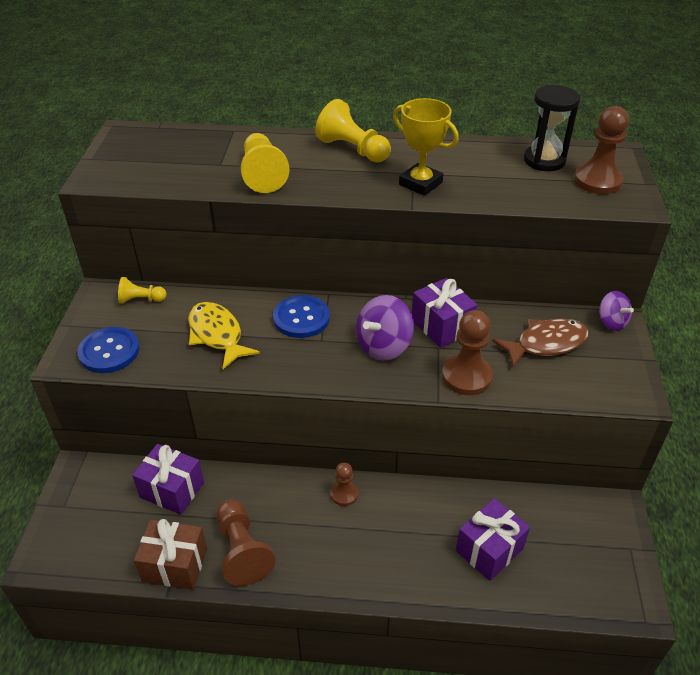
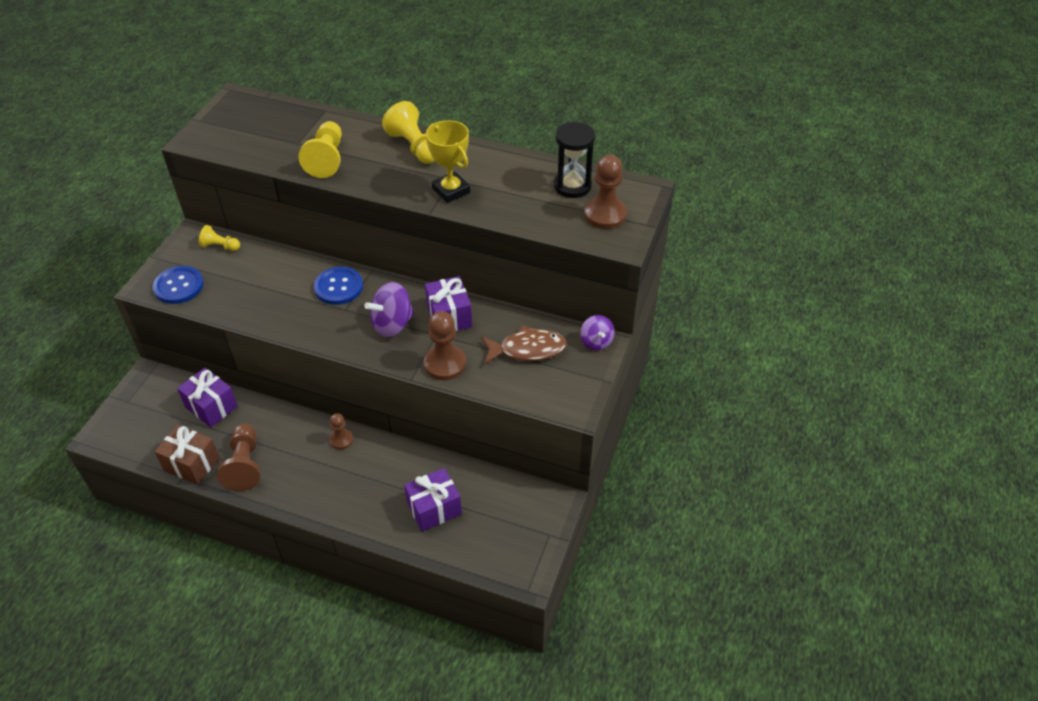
camera: 15 degrees right, 5 degrees up
yellow fish [188,302,260,369] -> none

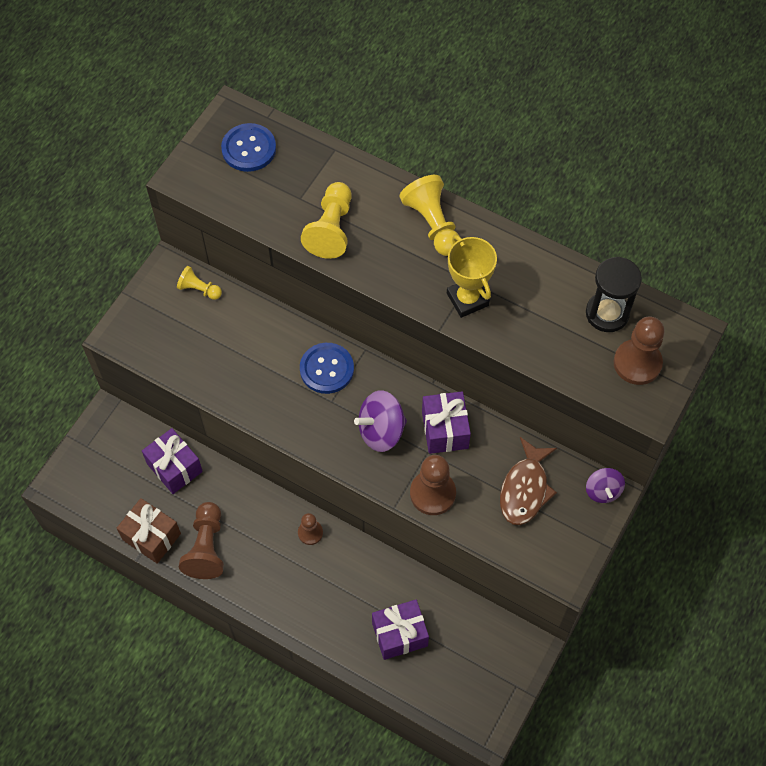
camera: 10 degrees right, 15 degrees up
blue button [153,266,204,304] -> blue button moved to [221,123,276,172]
brown fish [481,325,567,365] -> brown fish turned 105 degrees clockwise [500,437,557,525]

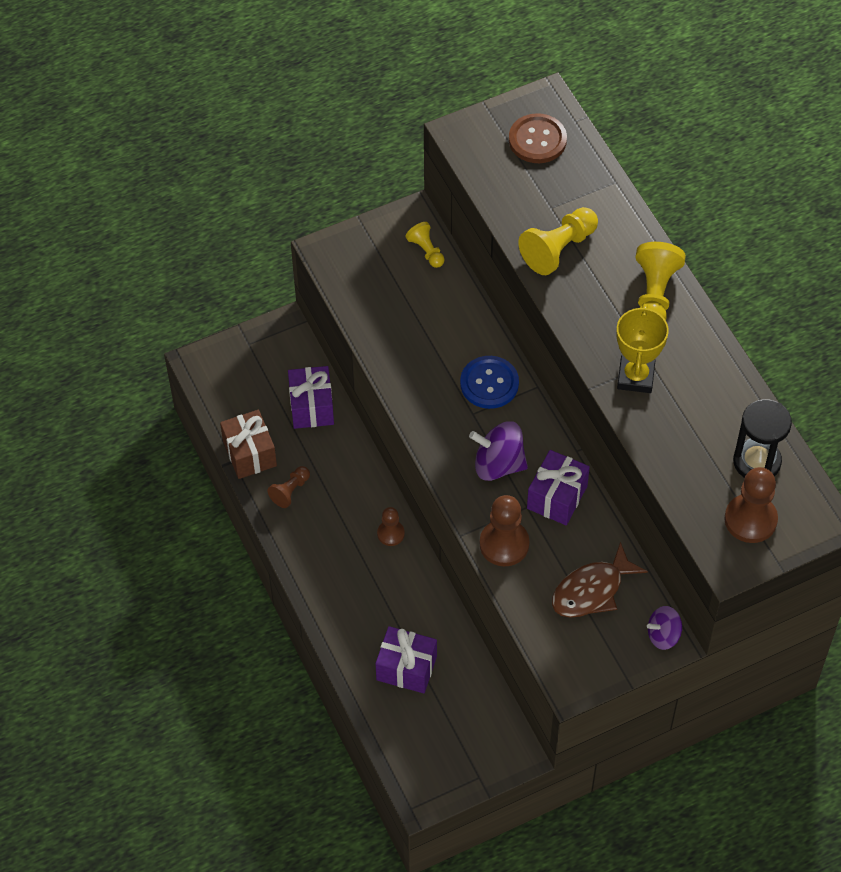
camera: 35 degrees right, 5 degrees down
brown pawn [179,502,224,579] -> brown pawn [268,466,310,508], size x0.58
blue button [221,123,276,172] -> brown button [509,113,567,163]
purple spinning top [586,468,625,503] -> purple spinning top turned 45 degrees clockwise [647,606,682,650]

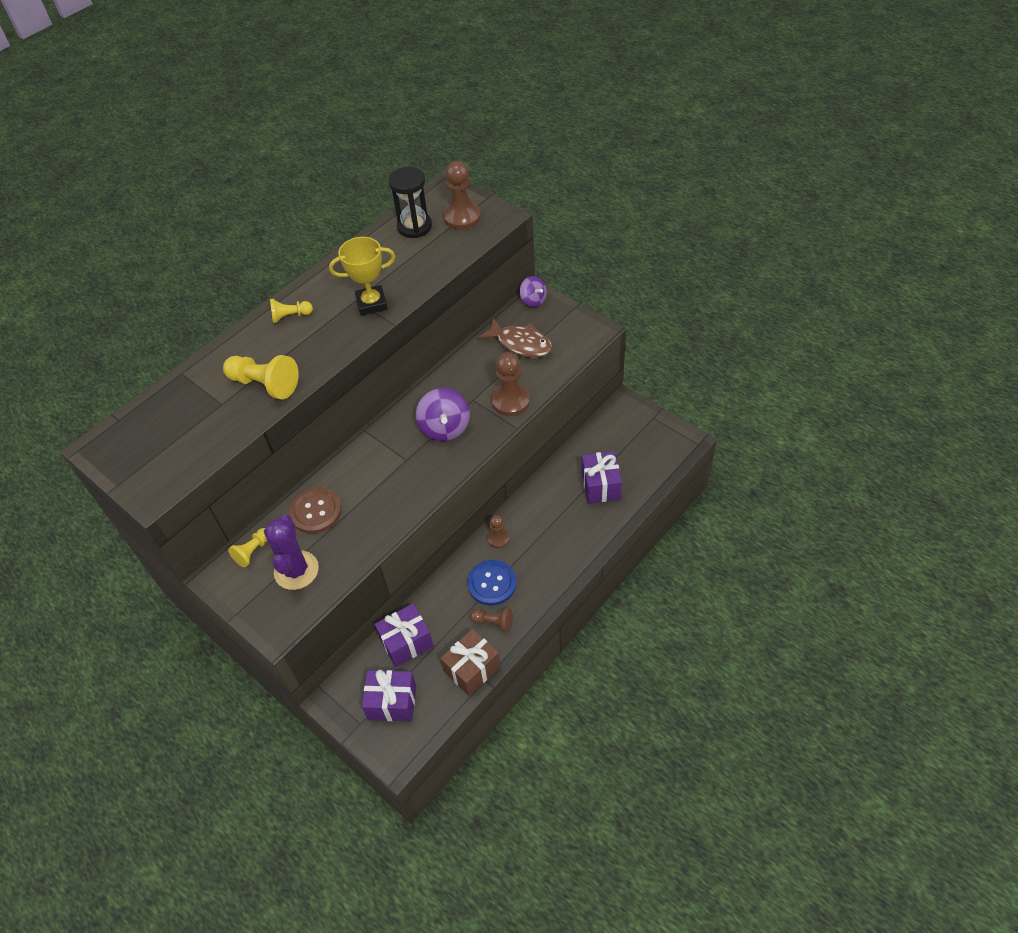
camera: 110 degrees left, 5 degrees down
blue button [460,356,519,409] -> blue button moved to [467,560,516,606]
brown button [509,113,567,163] -> brown button moved to [289,488,342,534]
purple gift [527,450,590,525] -> purple gift moved to [362,670,416,722]
yellow pawn [636,242,686,320] -> yellow pawn [270,299,313,323], size x0.58
none -> purple cactus [264,515,319,590]

